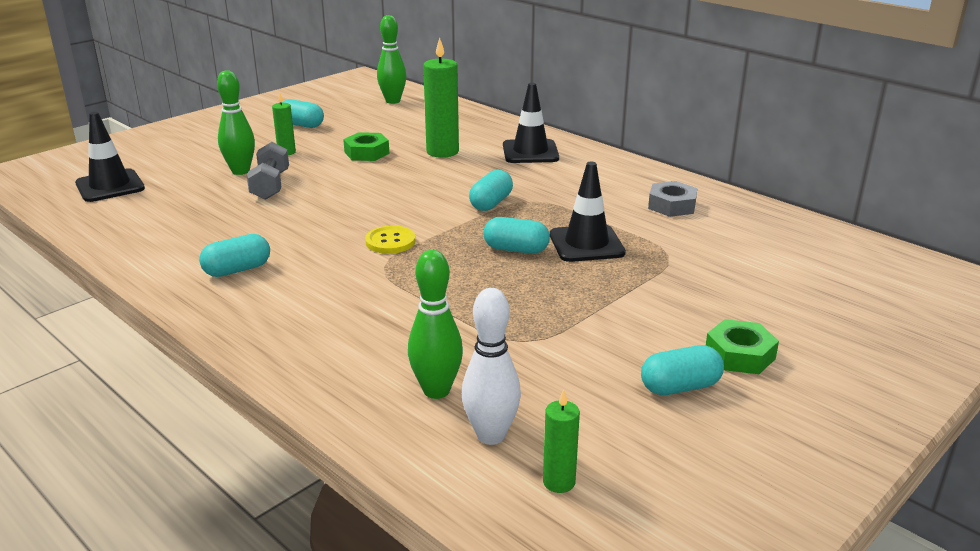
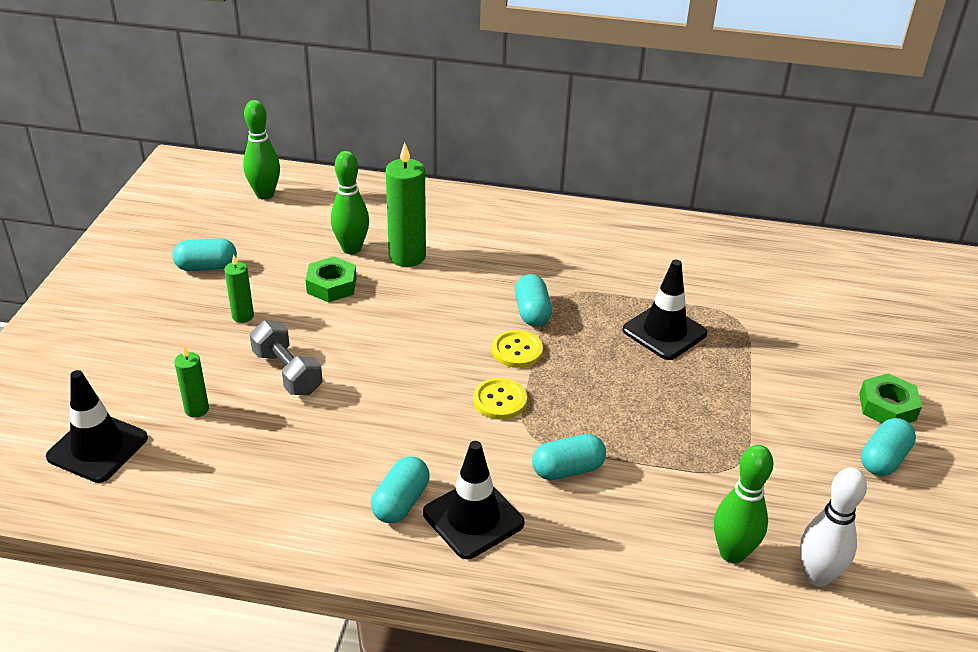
camera: 35 degrees left, 10 degrees up
green bowling pin [217,70,255,175] -> green bowling pin moved to [331,151,369,254]
turquoise capsule [483,217,550,254] -> turquoise capsule moved to [532,434,606,480]
black traffic cone [503,83,559,163] -> black traffic cone moved to [423,441,525,559]
green candle [543,390,580,493] -> green candle moved to [174,346,209,418]
grey nut [648,181,697,217] -> none
none -> yellow button [492,330,543,368]

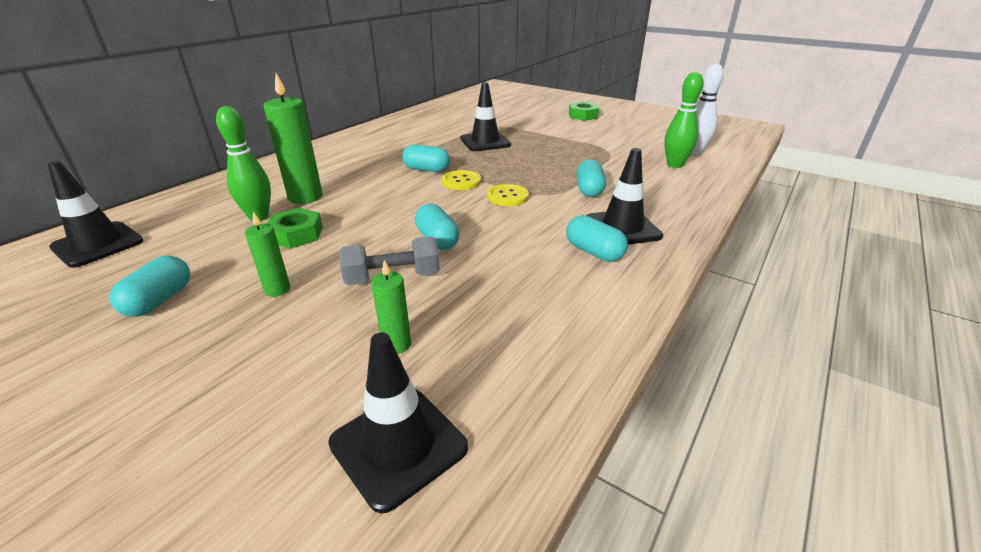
camera: 65 degrees left, 5 degrees down
green bowling pin [243,100,280,200] -> black traffic cone [48,161,143,268]
turquoise capsule [861,418,916,476] -> turquoise capsule moved to [415,204,459,250]

